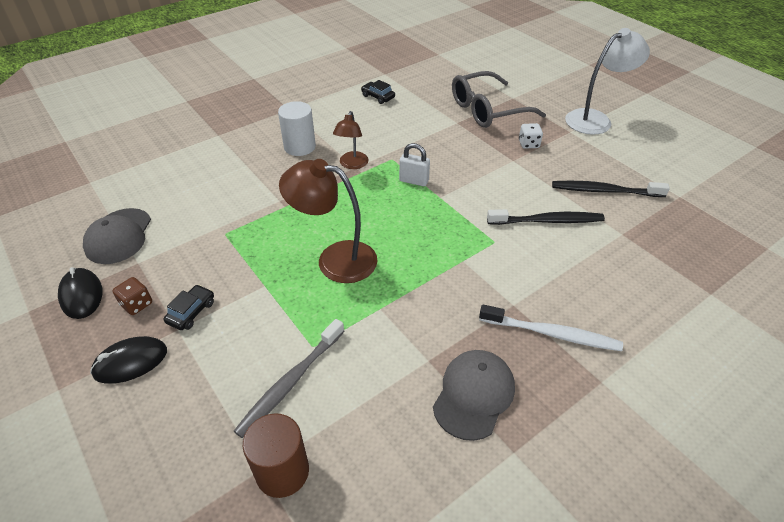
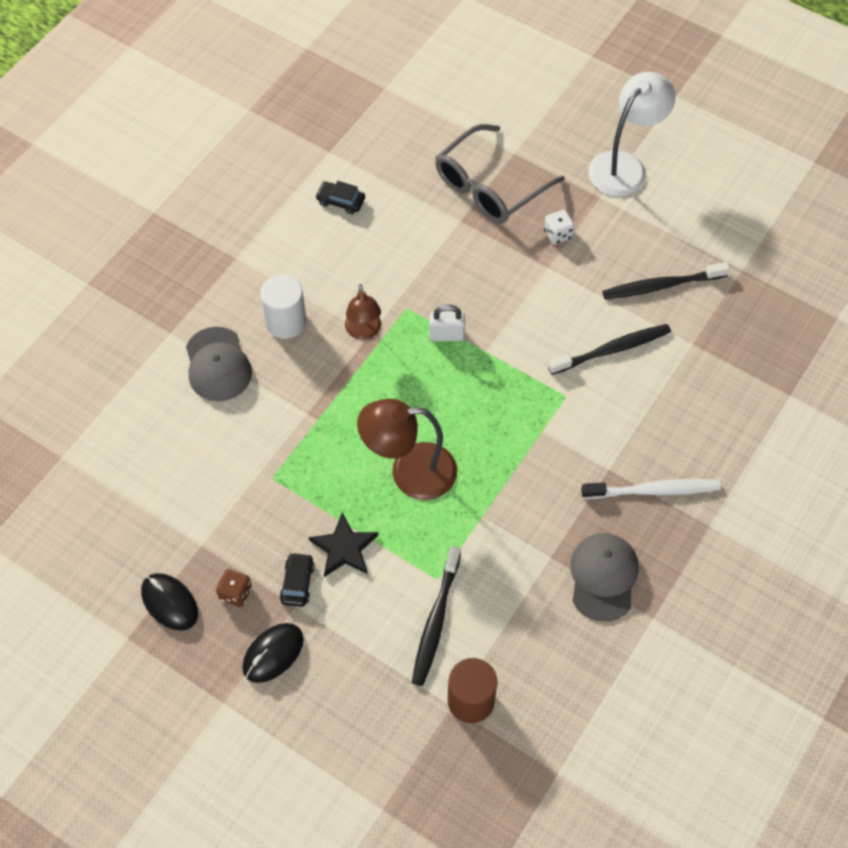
camera: 20 degrees left, 15 degrees up
grey cap [83,208,151,264] -> grey cap moved to [186,327,252,401]
grey toothbrush [234,319,345,438] -> black toothbrush [412,546,461,686]
none -> black star [309,513,378,577]

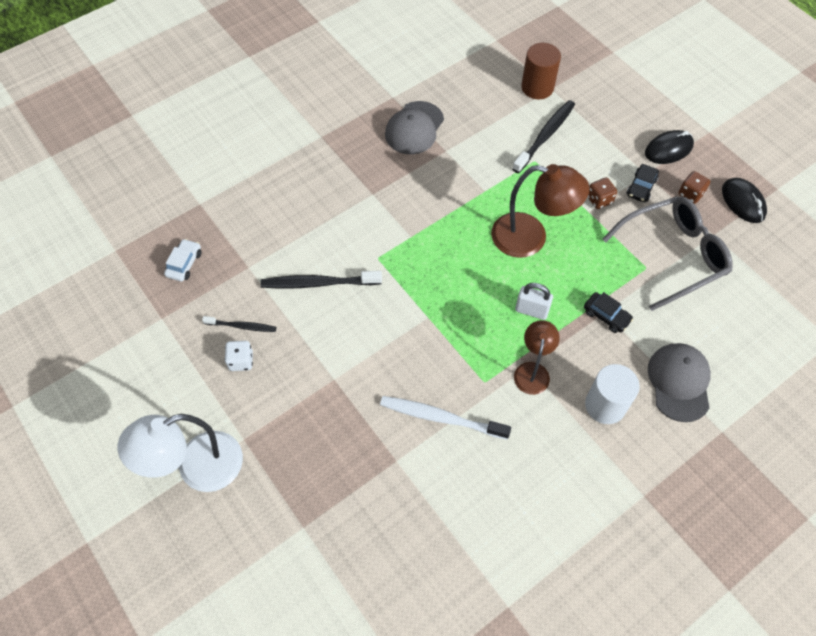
camera: 160 degrees left, 0 degrees up
black star [309,513,378,577] -> brown dice [587,177,617,209]
black car [315,181,365,214] -> black car moved to [584,292,633,333]
white padlock [430,304,465,341] -> white padlock moved to [515,283,553,320]
grey glasses [435,124,565,223] -> grey glasses moved to [602,196,732,311]
white dice [544,210,575,244] -> white dice moved to [224,341,253,371]
white toothbrush [581,479,721,499] -> white toothbrush moved to [380,396,511,440]
black toothbrush [602,262,730,299] -> black toothbrush [202,316,276,332], size x0.59
none -> white car [164,239,202,281]

